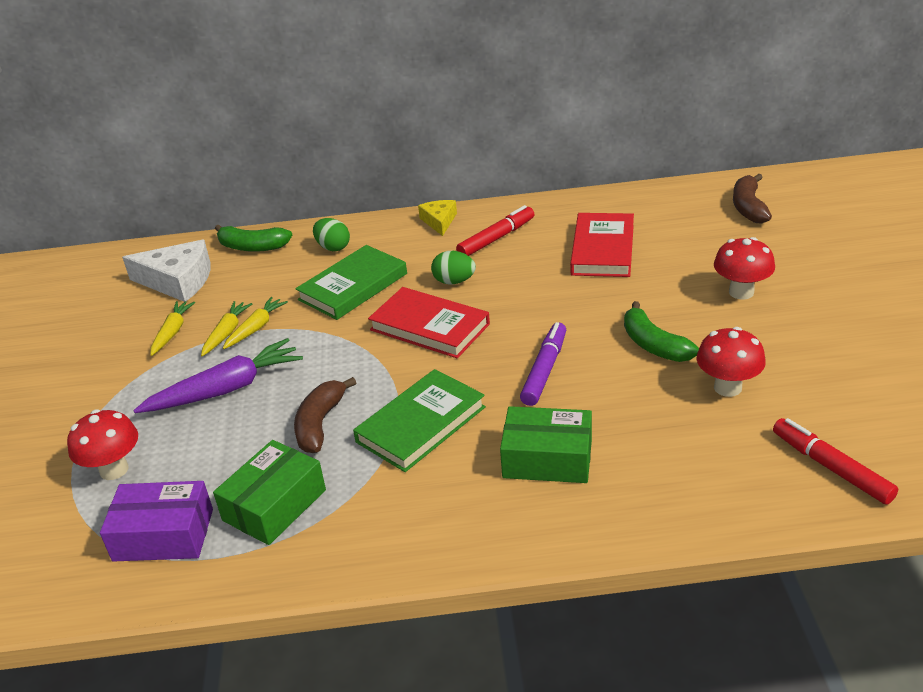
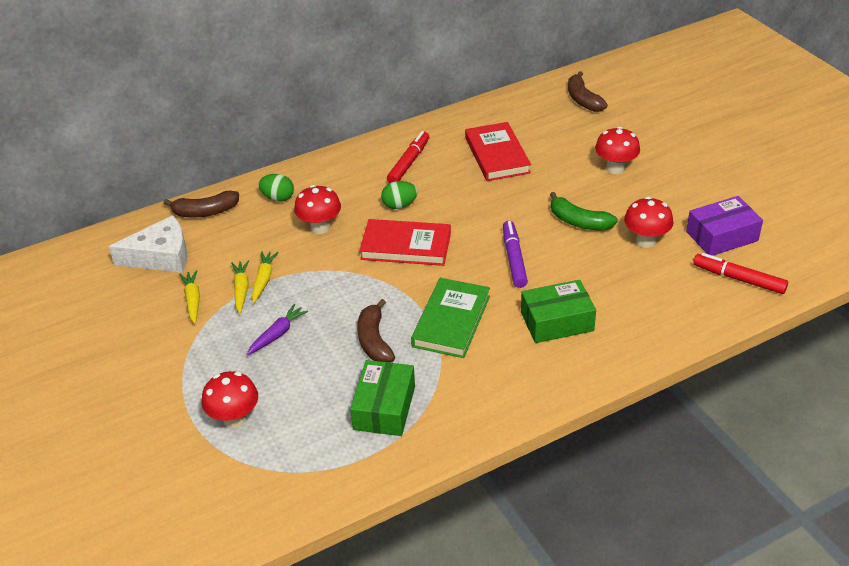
camera: 25 degrees left, 5 degrees up
purple box [100,481,213,562] -> purple box moved to [686,196,763,256]
purple carrot [133,338,303,413] -> purple carrot [247,304,308,355], size x0.57
green banana [215,225,292,252] -> brown banana [164,191,239,217]
green book [295,245,407,320] -> red mushroom [294,185,341,234]
yellow cheese [418,200,457,236] -> none

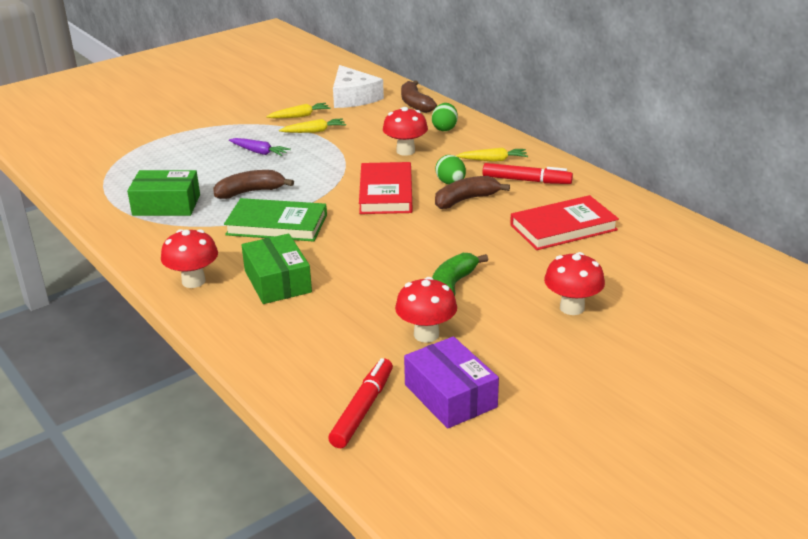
camera: 80 degrees right, 10 degrees down
red mushroom [202,371,258,428] -> red mushroom moved to [161,229,218,288]
yellow carrot [252,251,279,303] -> yellow carrot moved to [456,148,528,162]
purple marker [503,221,528,288] -> none
brown banana [568,71,607,112] -> brown banana moved to [435,176,510,209]

